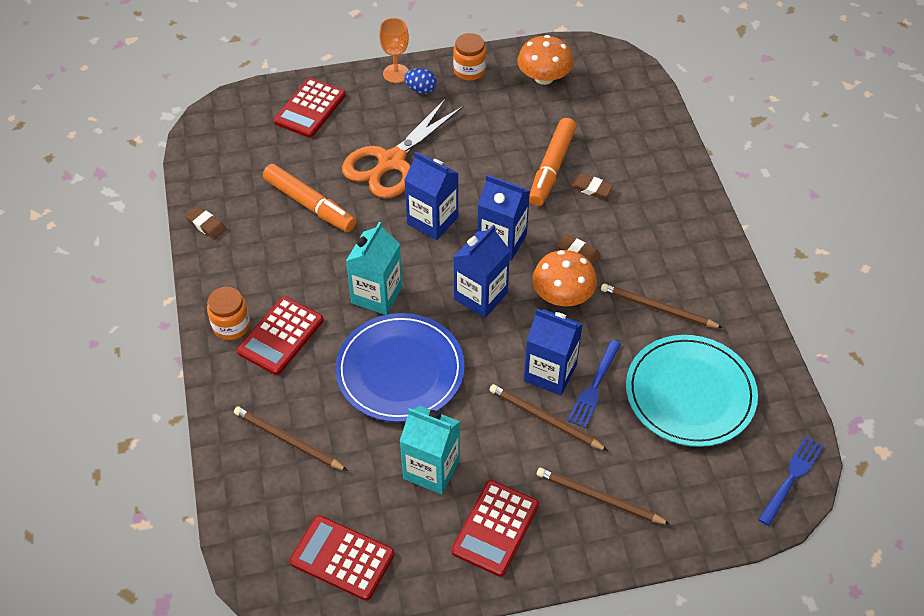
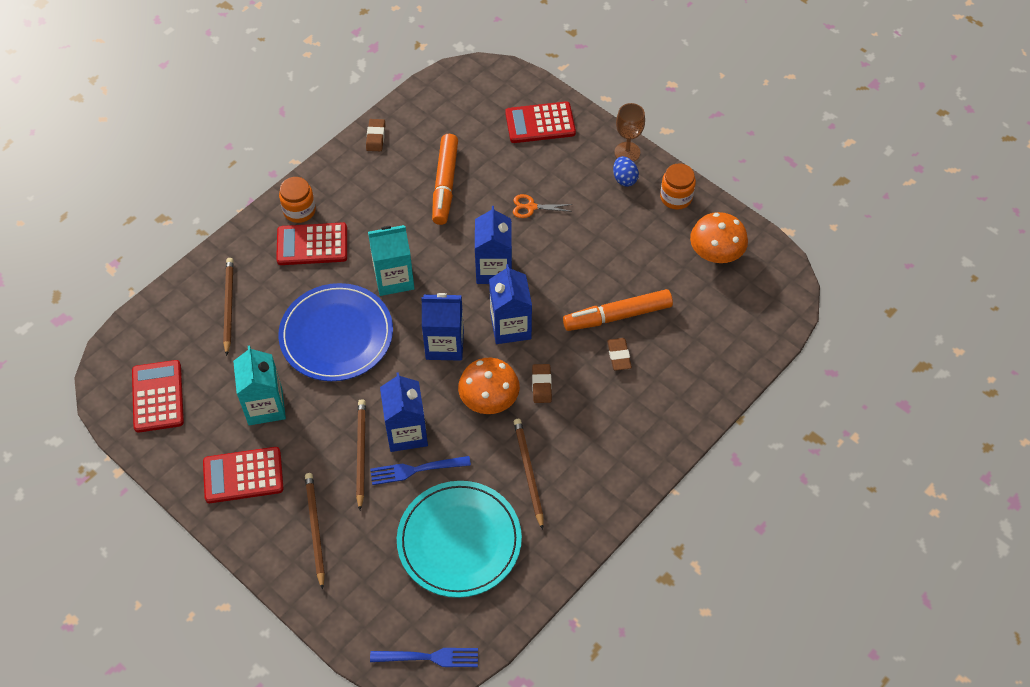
camera: 55 degrees right, 5 degrees up
orange scissors [342,98,464,198] -> orange scissors [513,194,572,218], size x0.42
orange goblet [379,18,409,83] -> brown goblet [614,103,645,162]

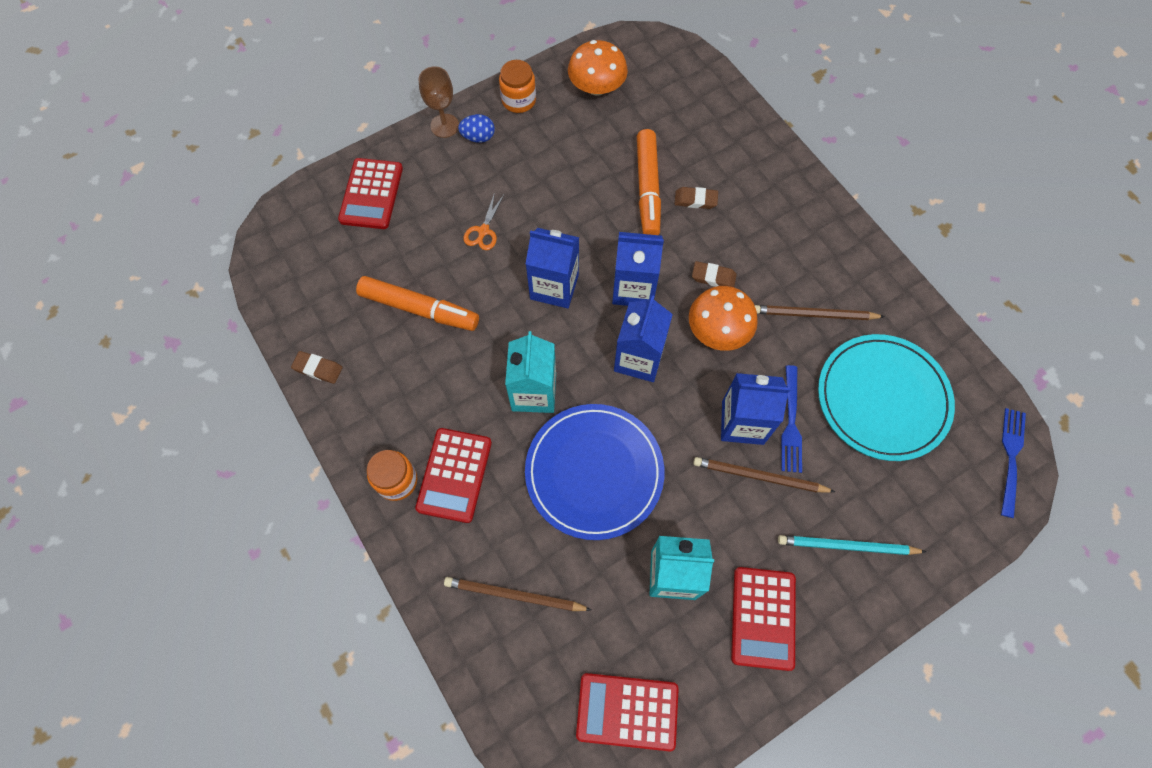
camera: 75 degrees left, 10 degrees up
brown pencil [305,473,325,590] -> turquoise pencil [778,535,926,555]

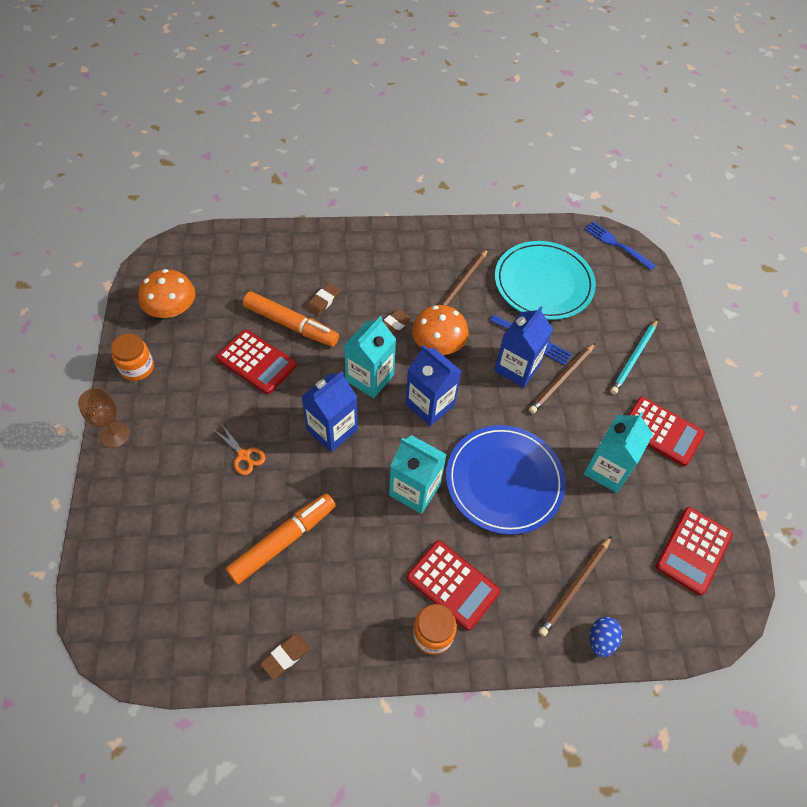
camera: 65 degrees left, 10 degrees down
red calculator [338,158,403,229] -> red calculator moved to [216,329,297,394]
blue egg [458,114,495,143] -> blue egg moved to [590,617,622,657]
blue carton [612,232,664,306] -> turquoise carton [344,316,396,398]

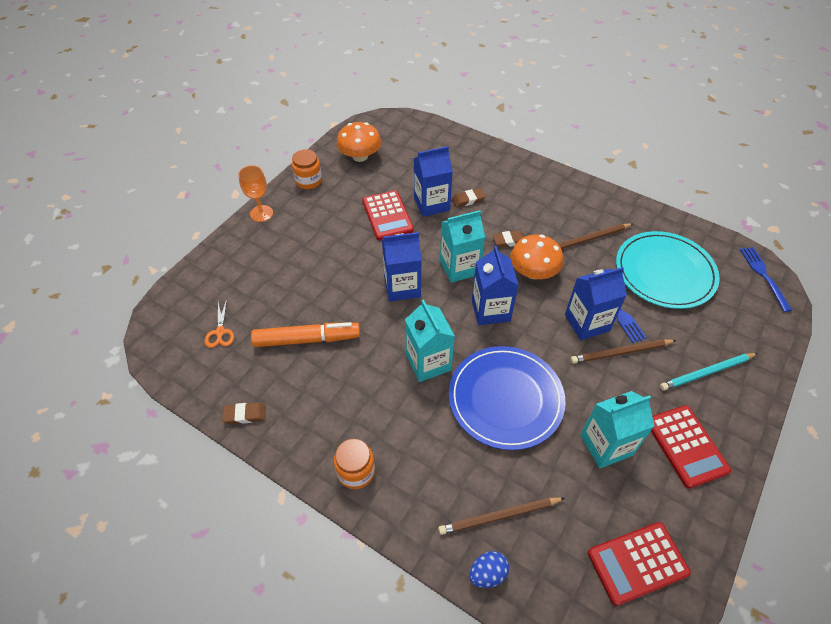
camera: 40 degrees right, 5 degrees down
brown goblet [78,388,130,448] -> orange goblet [238,165,273,222]
orange scissors [213,425,265,475] -> orange scissors moved to [205,299,234,348]
orange marker [243,291,339,347] -> blue carton [414,146,453,217]
red calculator [407,540,500,630] -> none

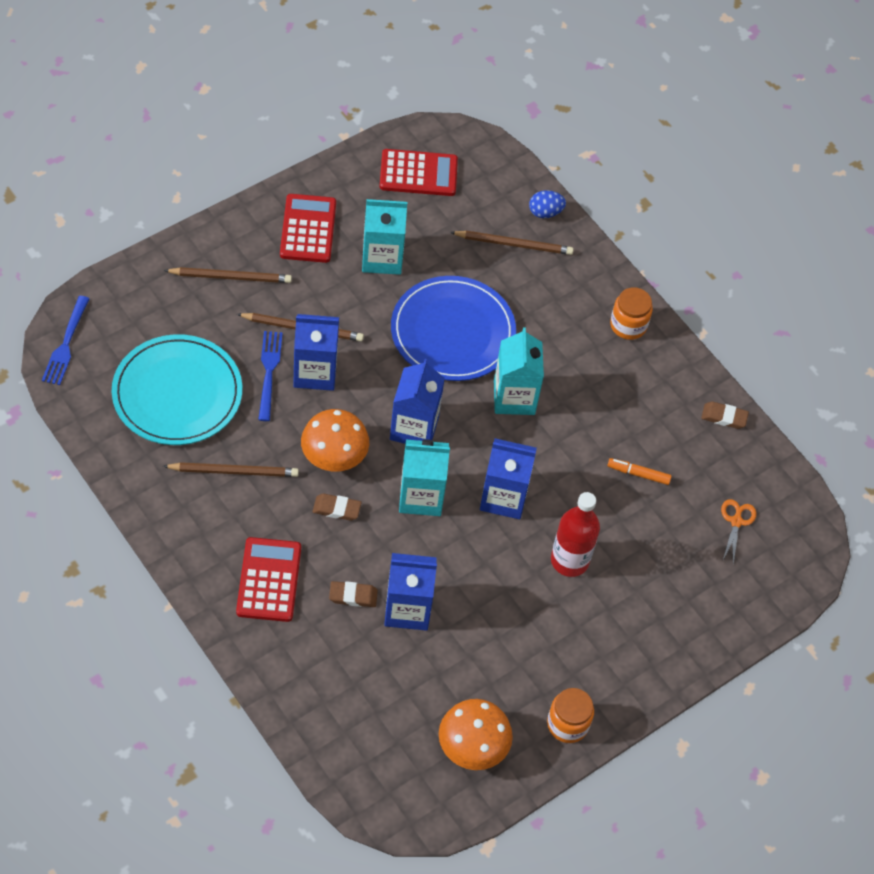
camera: 165 degrees left, 5 degrees up
orange goblet [238,165,273,222] -> none
orange marker [251,322,360,347] -> orange marker [607,458,672,485], size x0.51
red calculator [362,191,414,240] -> red calculator moved to [236,537,301,622]
turquoise pencil [660,353,758,391] -> brown pencil [164,267,292,283]
none -> red bottle [551,492,600,577]

